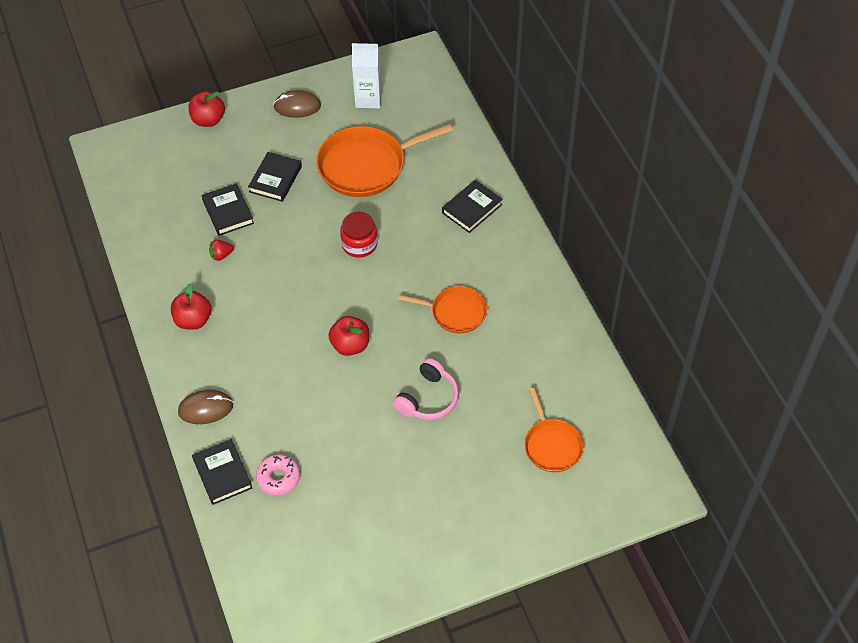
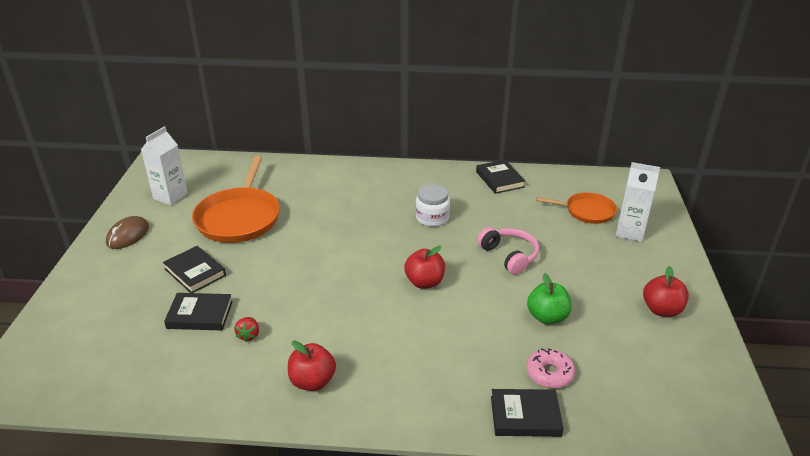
camera: 65 degrees left, 20 degrees down
brown mouse [178,390,233,424] -> none
red apple [188,91,225,127] -> red apple moved to [643,266,689,317]
red jar [340,212,378,258] -> none
orange pan [398,286,487,333] -> white jar [416,184,450,227]
black book [442,180,503,233] -> black book moved to [476,160,525,194]
none -> green apple [527,273,572,325]
none -> white carton [616,162,660,242]

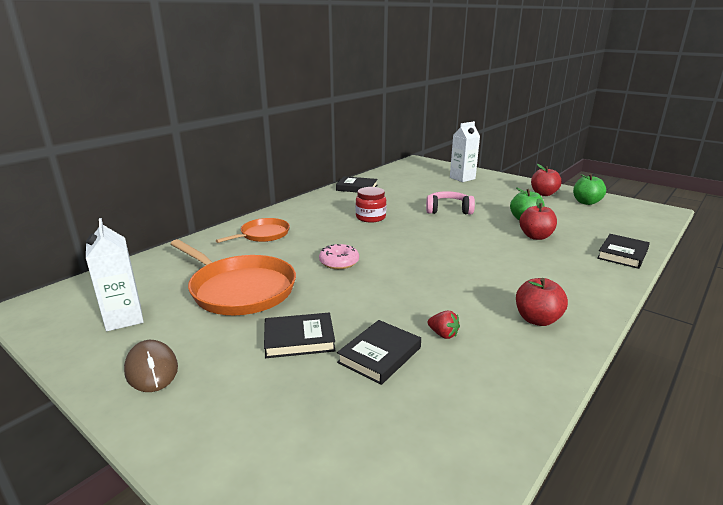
camera: 55 degrees left, 10 degrees down
red apple [404,246,445,289] -> red apple moved to [519,198,557,240]
white jar [416,184,450,227] -> red jar [355,187,386,222]
pink donut [526,349,575,388] -> pink donut moved to [319,244,359,269]
orange pan [536,192,617,224] -> orange pan moved to [216,218,290,243]
none -> green apple [573,174,606,205]

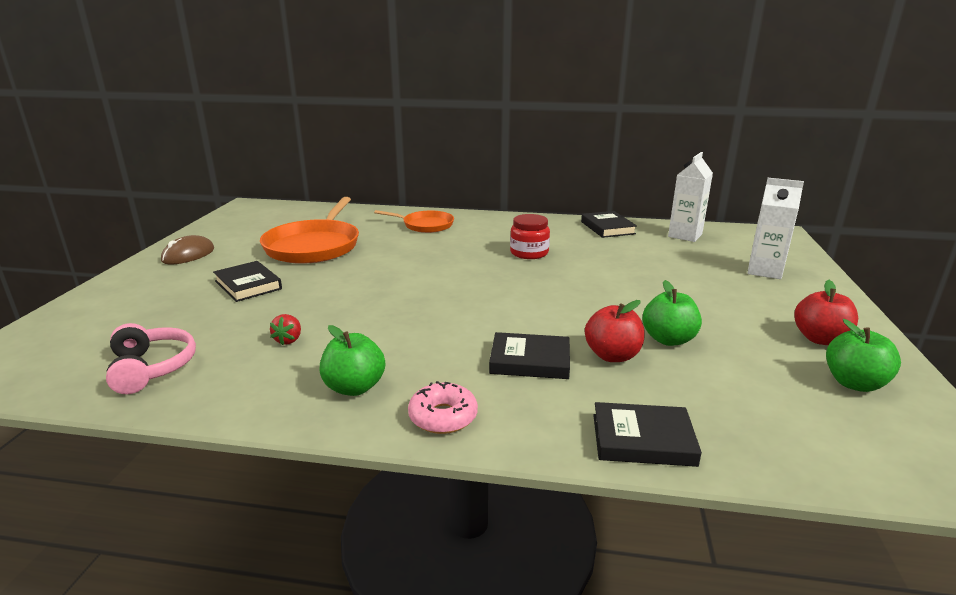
camera: 60 degrees right, 0 degrees up
white carton [86,218,144,331] -> white carton moved to [668,152,713,242]
pink donut [319,244,359,269] -> pink donut moved to [408,381,478,434]
black book [337,320,421,385] -> black book moved to [489,332,570,379]
pink headphones [426,191,475,215] -> pink headphones moved to [106,323,196,394]
red apple [516,278,568,326] -> green apple [320,325,385,396]

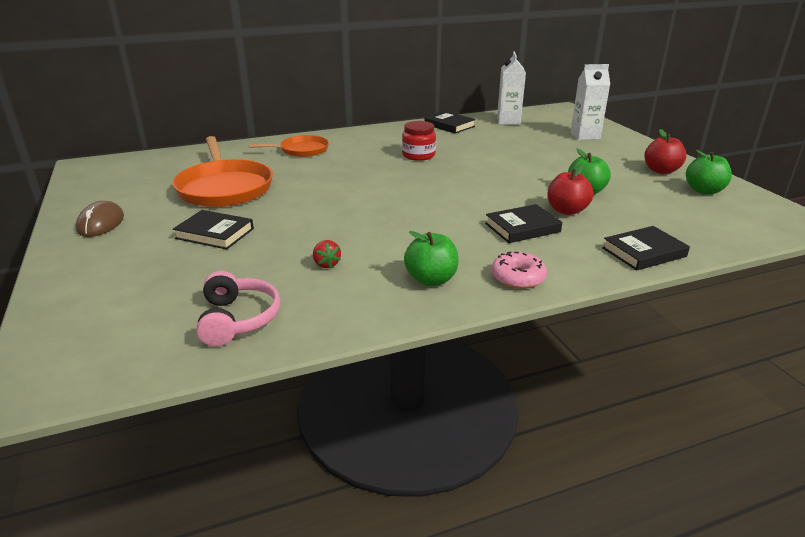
camera: 30 degrees left, 5 degrees up
pink headphones [106,323,196,394] -> pink headphones turned 45 degrees clockwise [196,271,281,347]

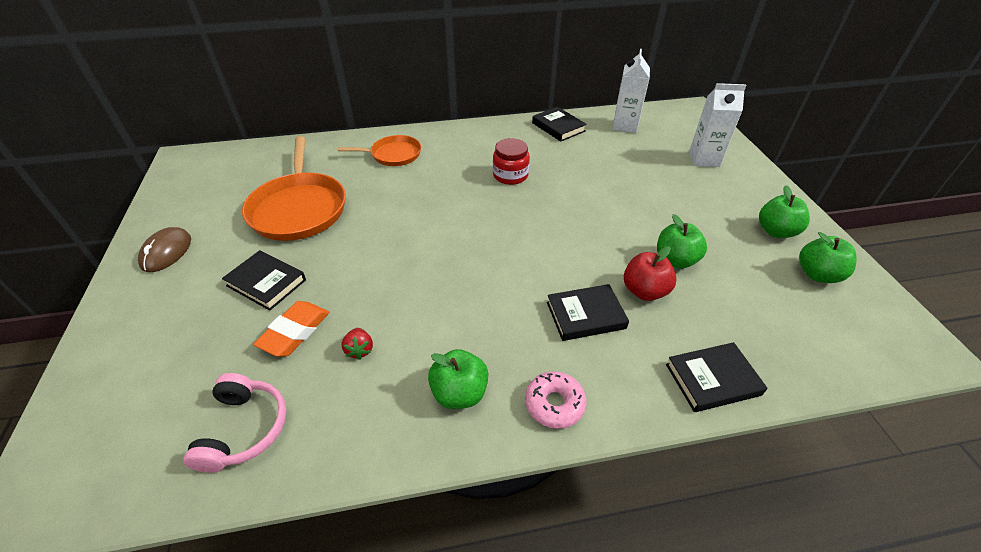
camera: 10 degrees right, 15 degrees up
red apple [644,129,686,174] -> green apple [759,185,810,238]
none -> orange eraser [253,301,329,357]

